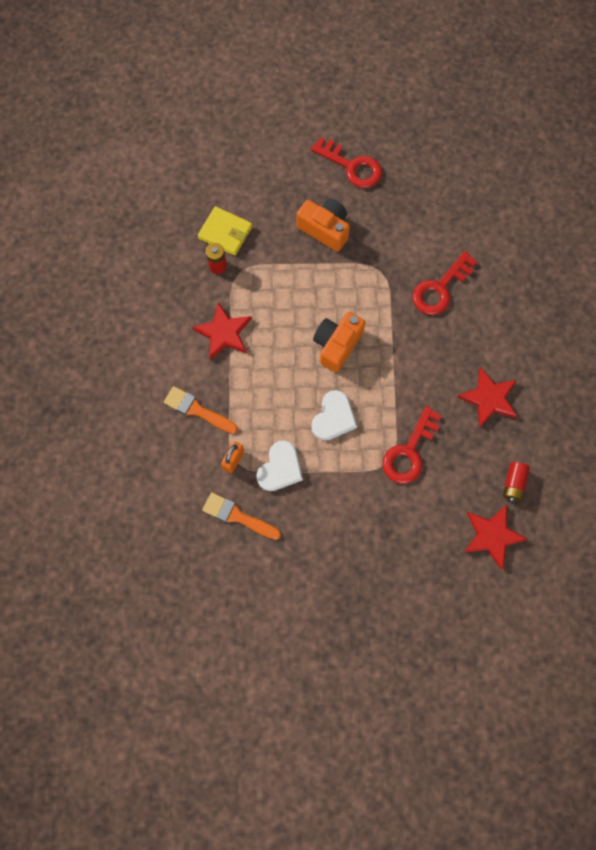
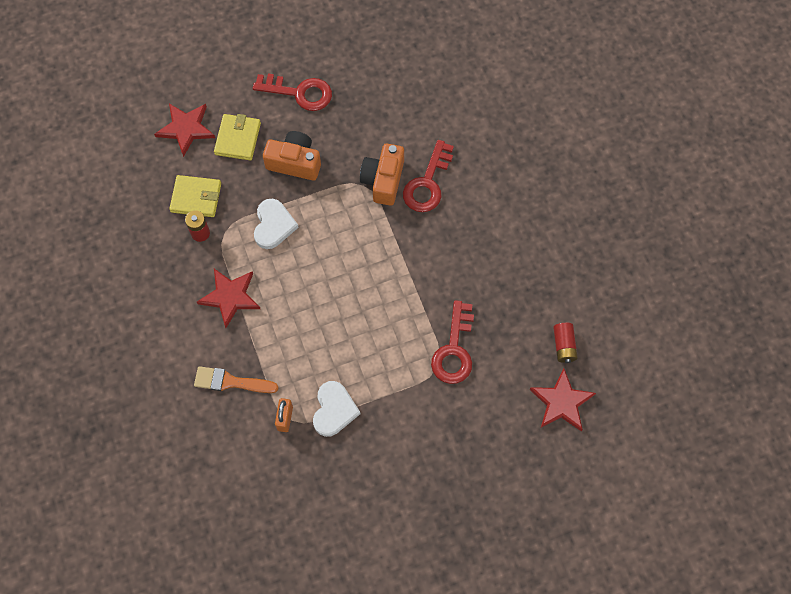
camera: 20 degrees left, 5 degrees down
orange brush [202,492,281,540] -> none
white heart [311,390,357,441] -> white heart moved to [254,199,299,249]
orange camera [313,312,365,372] -> orange camera moved to [360,143,404,206]
red star [457,367,518,428] -> red star moved to [154,103,215,157]
none -> yellow wallet [214,114,261,161]

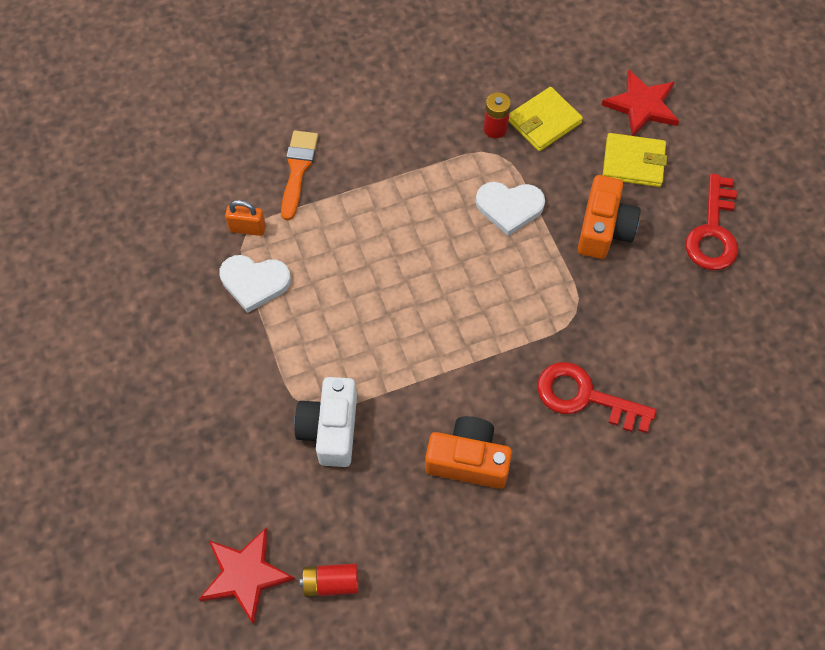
camera: 90 degrees right, 5 degrees down
yellow wallet [169,175,221,217] -> yellow wallet turned 45 degrees clockwise [509,87,583,151]
red star [197,269,260,328] -> none
orange camera [360,143,404,206] -> orange camera moved to [425,416,512,489]
red key [431,300,474,384] -> white camera [294,377,357,467]

